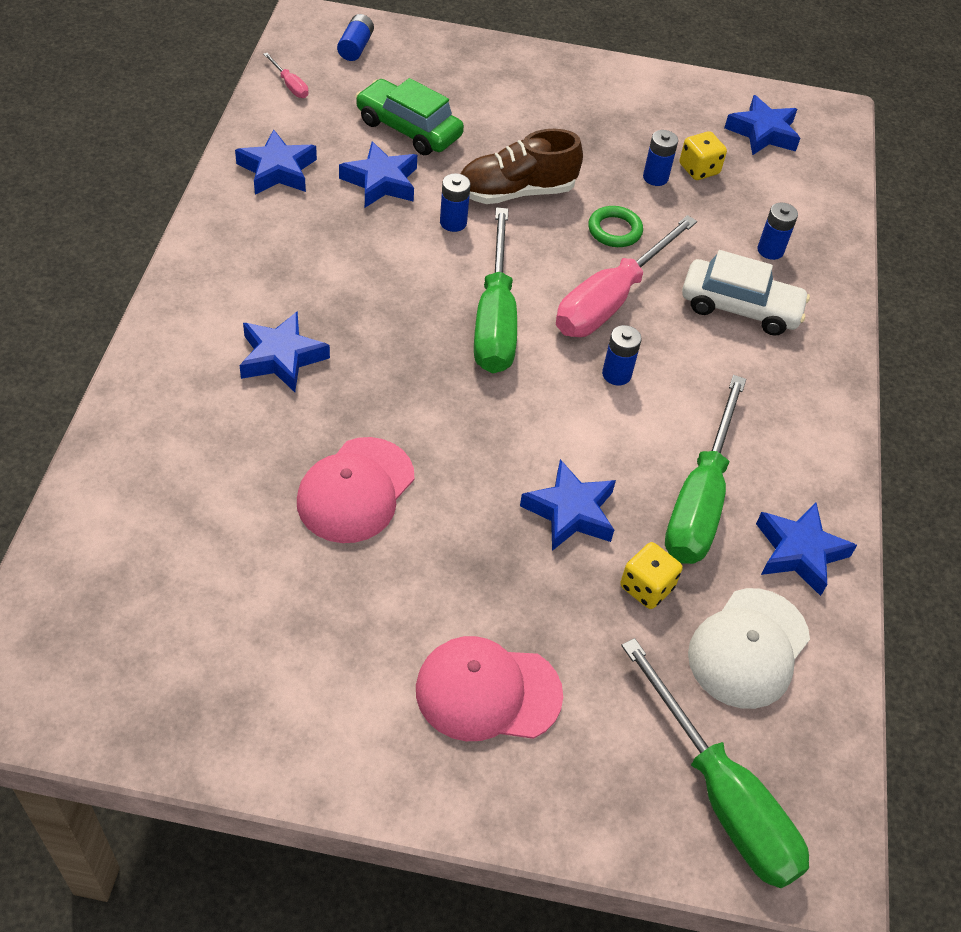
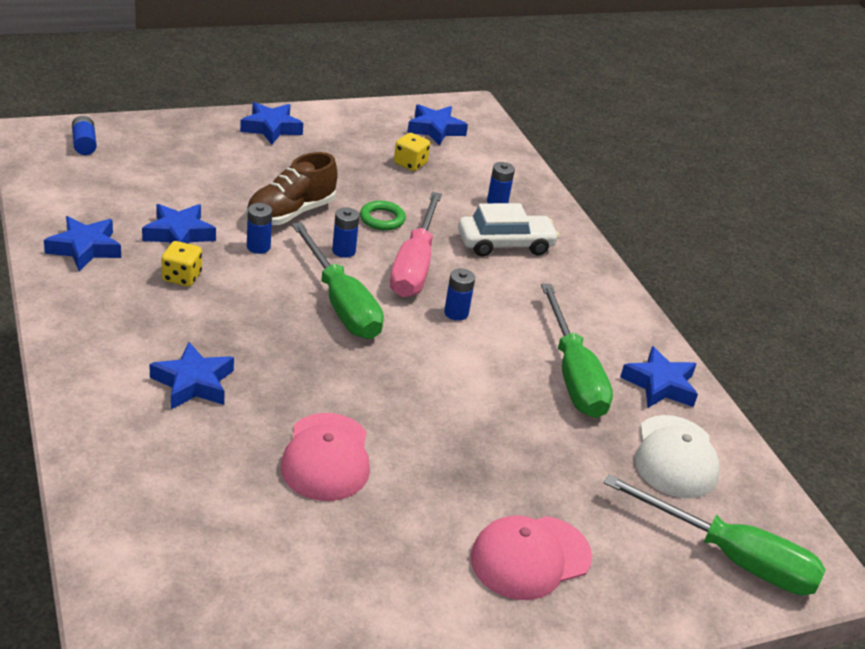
camera: 30 degrees left, 15 degrees down
pink screwdriver [263,53,309,98] -> none
green car [355,78,464,155] -> none
blue star [520,459,616,551] -> blue star moved to [240,102,303,144]
yellow dice [620,542,682,609] -> yellow dice moved to [162,241,202,286]
blue battery [643,130,678,186] -> blue battery moved to [332,207,359,258]

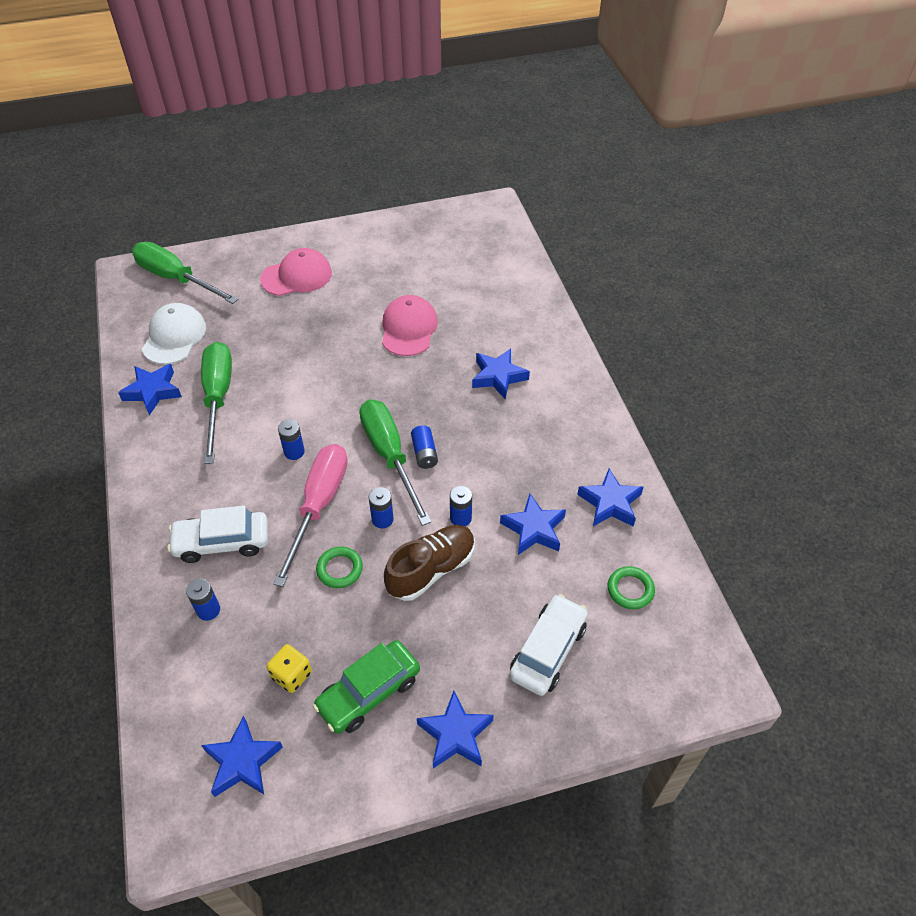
camera: 170 degrees left, 15 degrees up
blue battery [72,116,97,155] -> blue battery moved to [411,425,438,469]
yellow dice [162,241,202,286] -> none
none -> green car [313,640,420,734]
none -> white car [509,594,588,696]
none -> green ring [608,566,655,609]

